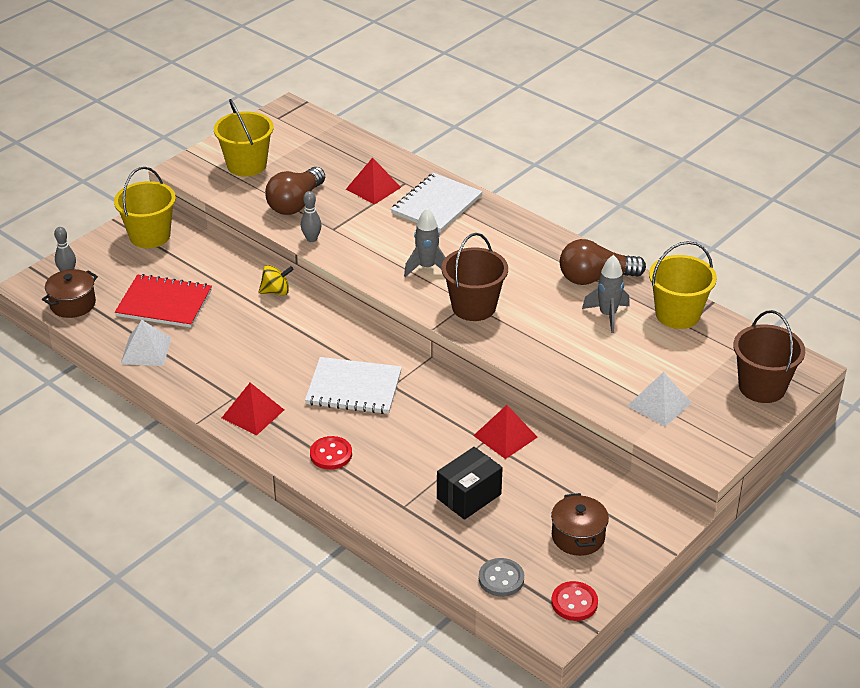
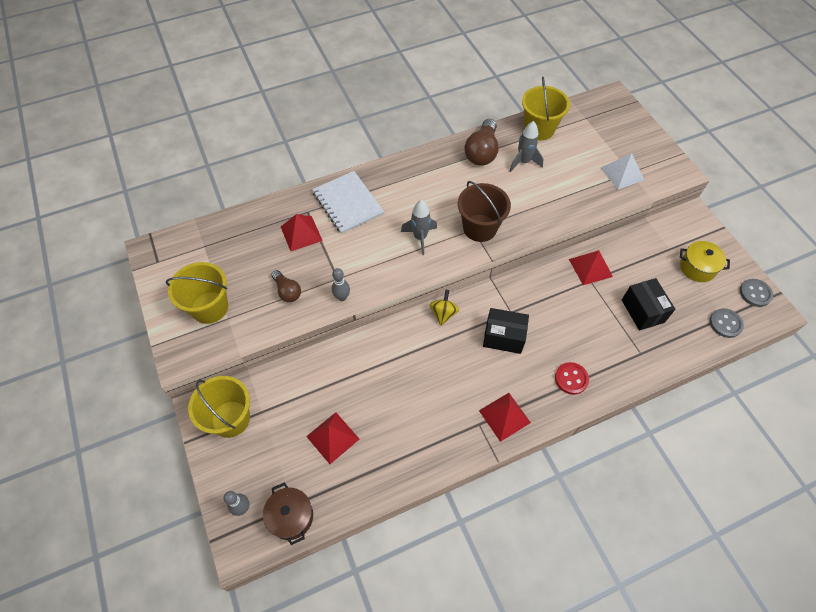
camera: 65 degrees left, 20 degrees up
red notebook [115,274,212,328] -> red pyramid [306,412,359,464]
white pyramid [121,320,171,366] -> none
yellow spinning top [258,265,294,295] -> yellow spinning top moved to [430,290,459,326]
brown light bulb [265,167,325,215] -> brown light bulb [271,270,301,302], size x0.59
white notebook [305,357,402,414] -> black box [483,308,529,354]
brown pot [551,493,609,556] -> yellow pot [680,241,730,282]
red button [551,581,598,621] -> grey button [740,279,773,307]
brown bucket [733,310,805,403] -> none

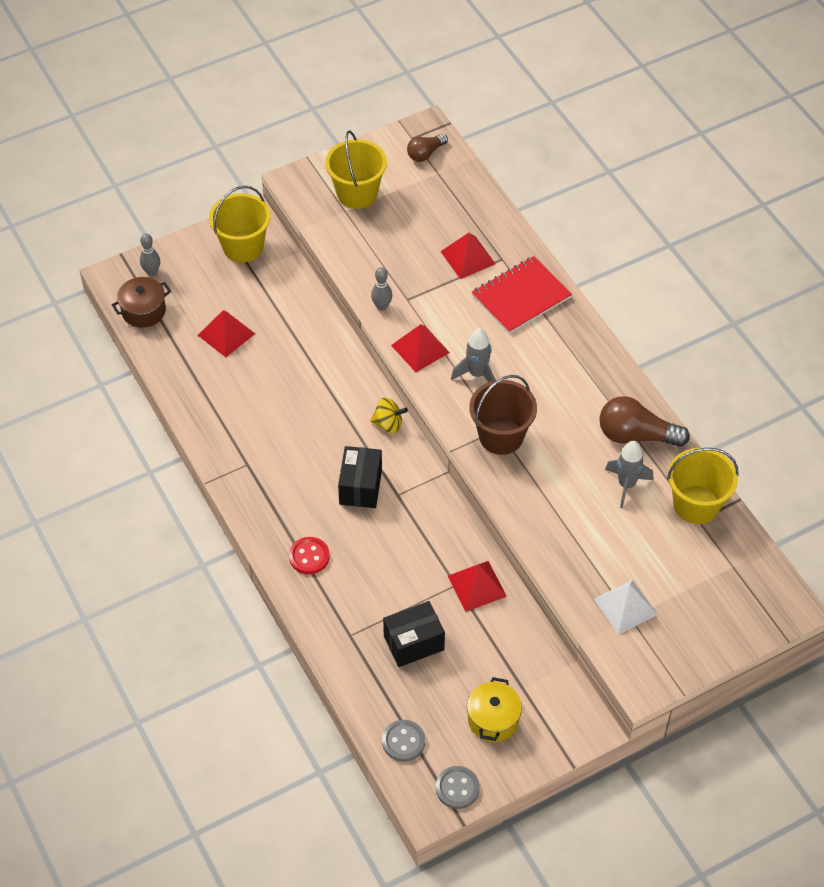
camera: 85 degrees right, 5 degrees down
brown light bulb [271,270,301,302] -> brown light bulb moved to [407,134,448,162]
white notebook [312,171,384,234] -> red notebook [471,256,572,334]
red pyramid [479,393,531,442] -> red pyramid moved to [391,324,450,372]

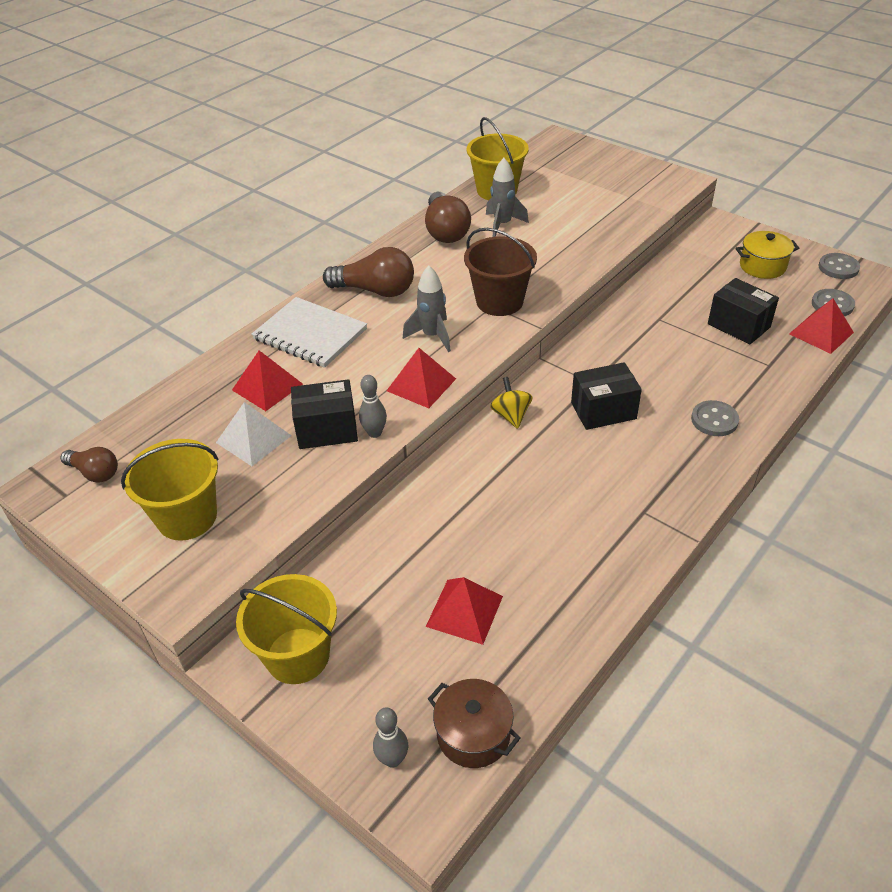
camera: 110 degrees left, 10 degrees down
red button [289,537,330,574] -> grey button [691,400,739,436]
red pyramid [448,561,507,612] -> red pyramid moved to [789,299,854,354]
red notebook [471,256,572,334] -> white notebook [252,297,367,368]
white pyramid [594,580,658,635] -> white pyramid moved to [216,402,292,466]
none -> black box [291,379,358,449]
none -> brown light bulb [323,247,414,297]

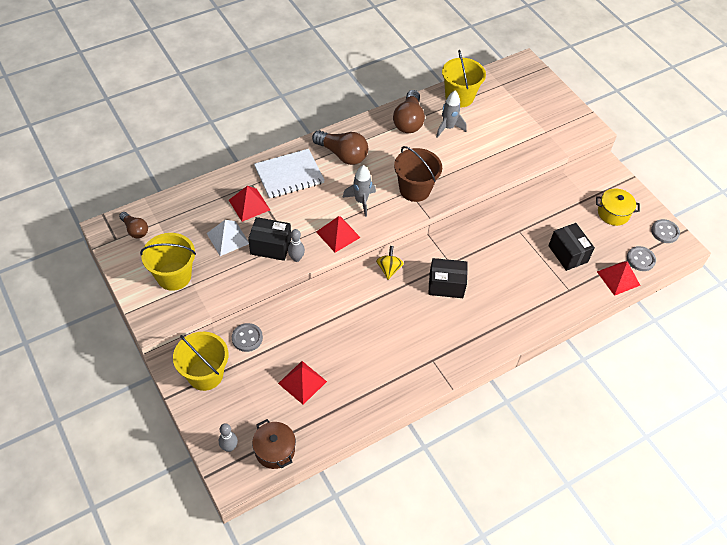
camera: 15 degrees right, 10 degrees up
white notebook [252,297,367,368] -> white notebook turned 75 degrees counterclockwise [254,149,325,199]
grey button [691,400,739,436] -> grey button moved to [232,323,263,352]

